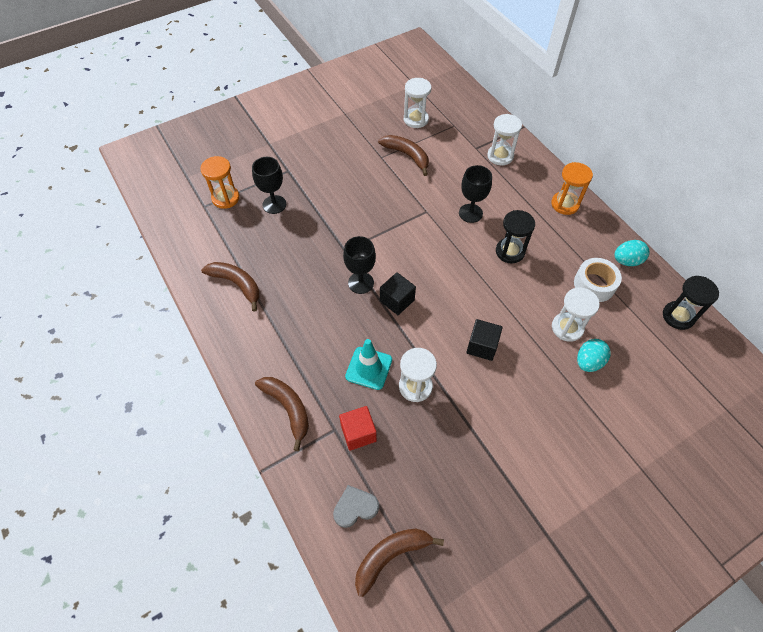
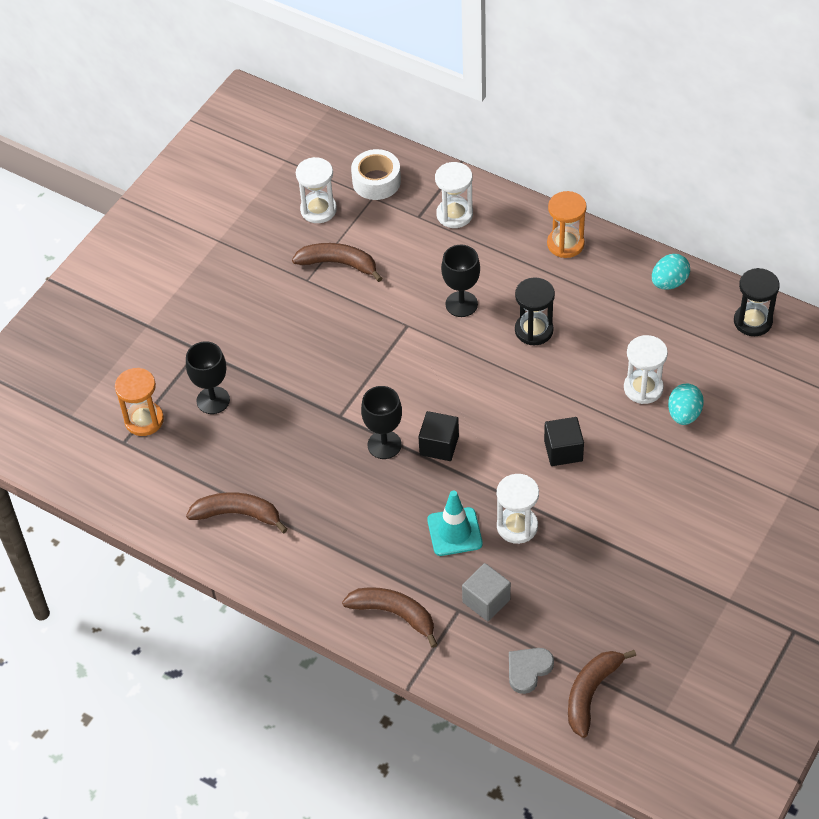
camera: 25 degrees left, 5 degrees down
red cube [339,406,377,451] -> grey cube [462,563,511,621]
white tape [574,258,622,302] -> white tape moved to [351,149,401,200]

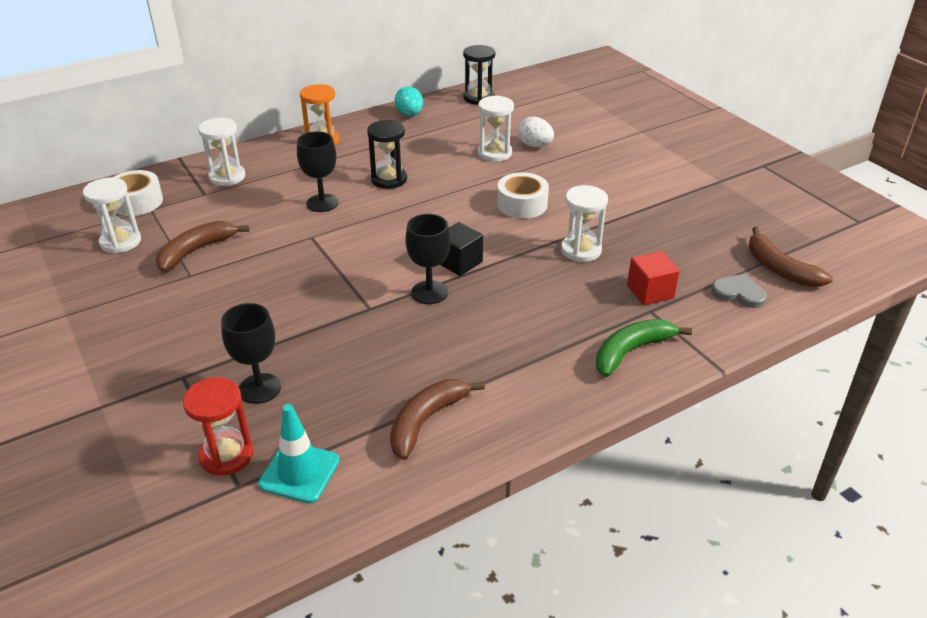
camera: 65 degrees left, 15 degrees down
orange hourglass [115,368,164,436] -> red hourglass [183,377,253,476]
brown banana [342,587,438,648] -> green banana [596,319,692,377]
turquoise traffic cone [427,490,483,556] -> turquoise traffic cone moved to [258,404,340,503]
grey cube [462,563,511,621] -> red cube [627,251,680,305]
grey heart [509,648,554,694] -> grey heart turned 135 degrees clockwise [711,274,767,308]
black cube [544,417,584,466] -> white tape [497,172,549,219]
turquoise egg [668,384,704,425] -> white egg [518,117,554,147]

